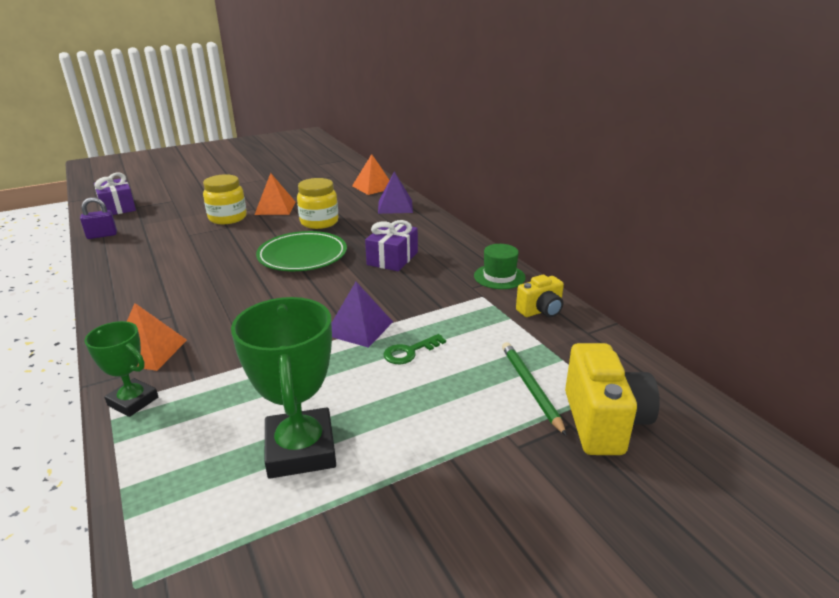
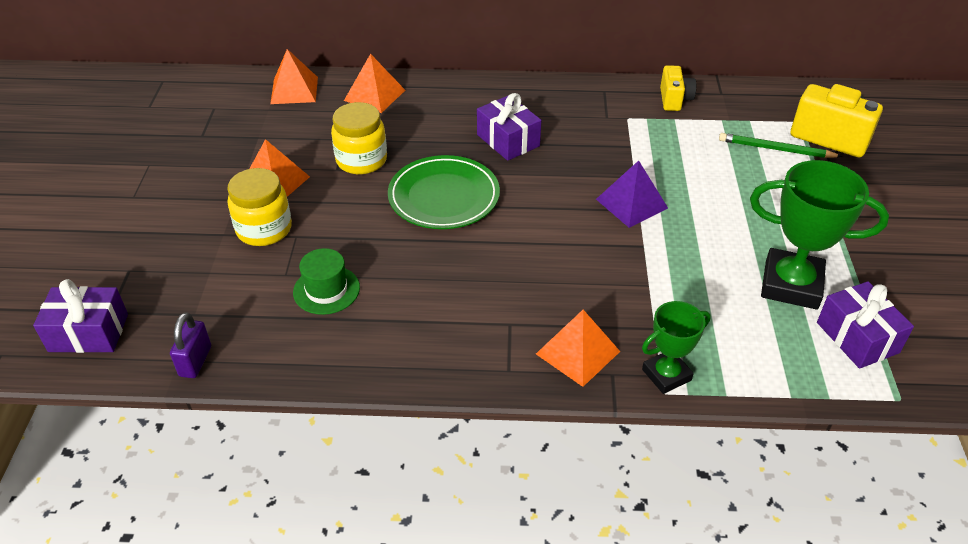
camera: 60 degrees left, 15 degrees up
purple pyramid [378,172,413,214] -> orange pyramid [344,54,405,113]
green key [384,334,446,364] -> none
green hat [474,244,526,289] -> green hat moved to [293,248,360,315]
none -> purple gift [817,281,914,369]

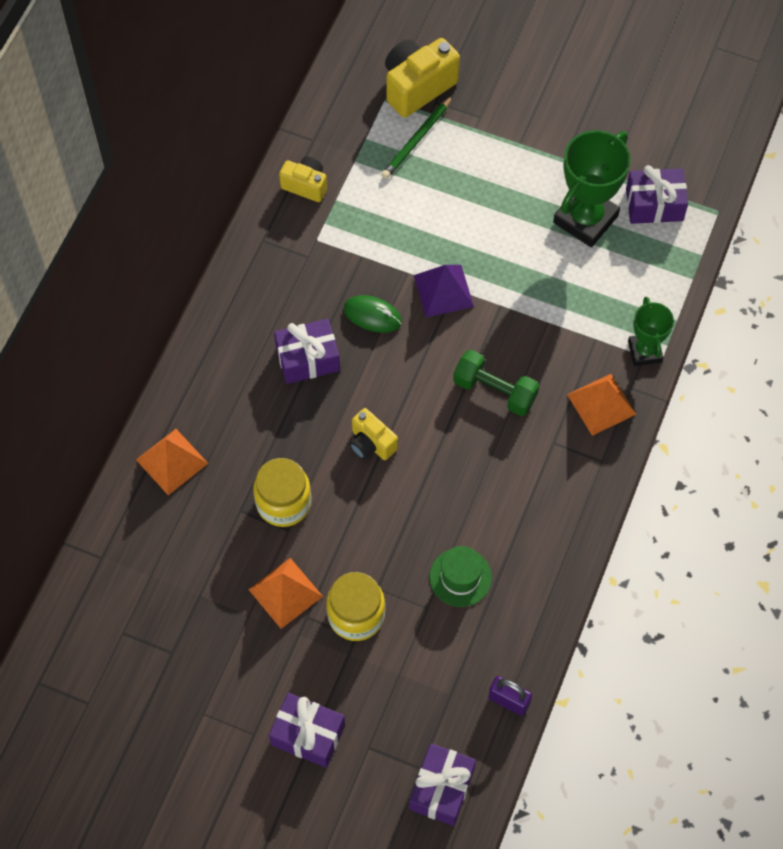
camera: 70 degrees left, 20 degrees up
orange pyramid [270,49,318,104] -> none
green plate [388,155,500,229] -> yellow camera [349,408,398,460]
none -> purple gift [269,693,345,768]
none -> green mouse [343,295,402,333]
none -> green dumbbell [453,350,539,416]

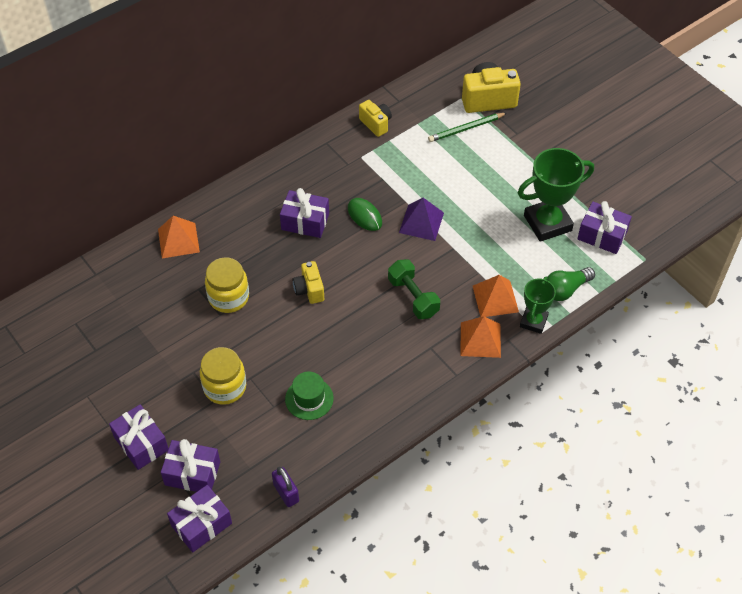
camera: 30 degrees right, 10 degrees down
orange pyramid [248,558,323,629] -> orange pyramid moved to [473,275,519,317]
none -> purple gift [161,439,220,492]
none -> green light bulb [547,267,595,301]

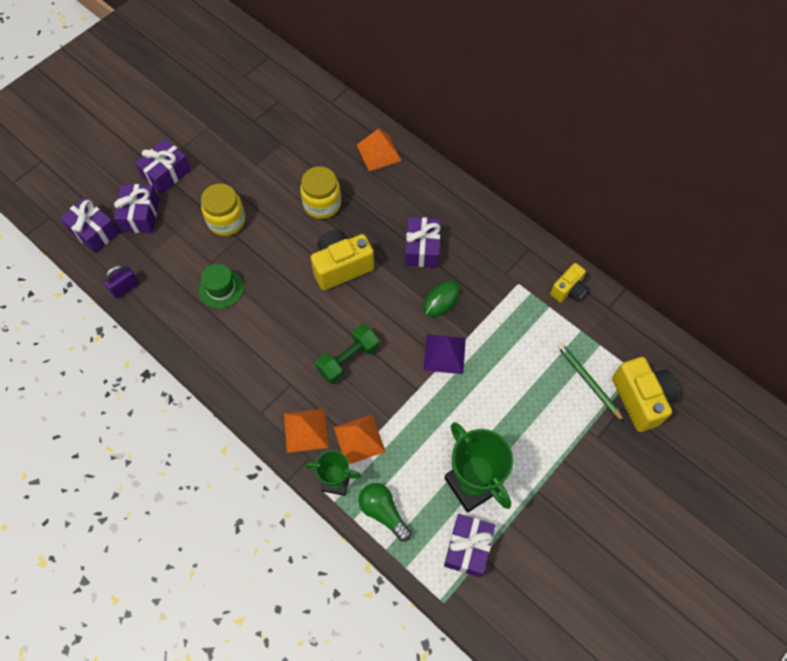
camera: 80 degrees right, 10 degrees up
yellow camera [292,261,324,304] -> yellow camera [310,230,374,290], size x1.67

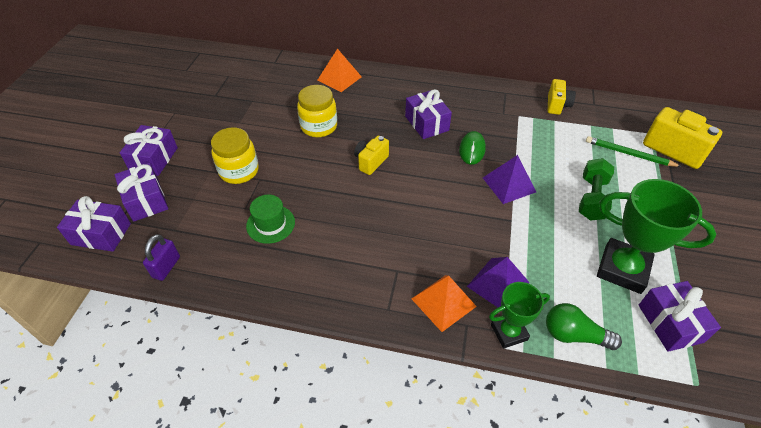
camera: 30 degrees left, 15 degrees down
yellow camera [310,230,374,290] -> yellow camera [354,136,389,175], size x0.60
green dumbbell [315,325,379,384] -> green dumbbell moved to [579,158,614,221]
orange pyramid [334,415,386,464] -> purple pyramid [467,257,530,307]

